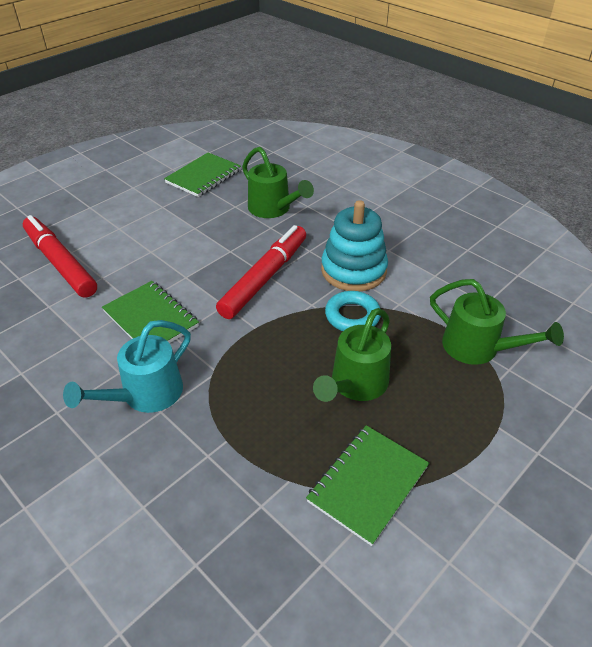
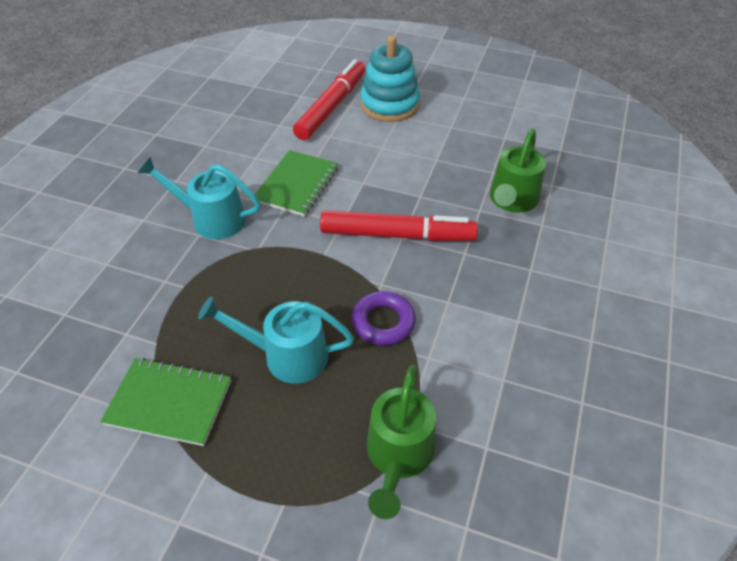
camera: 65 degrees right, 5 degrees up
green notebook [164,153,241,197] -> none
green watering can [313,308,391,402] -> turquoise watering can [198,296,354,384]
turquoise stacking toy [321,200,388,291] -> turquoise stacking toy moved to [360,36,420,122]
turquoise ring [325,291,381,331] -> purple ring [352,291,416,346]

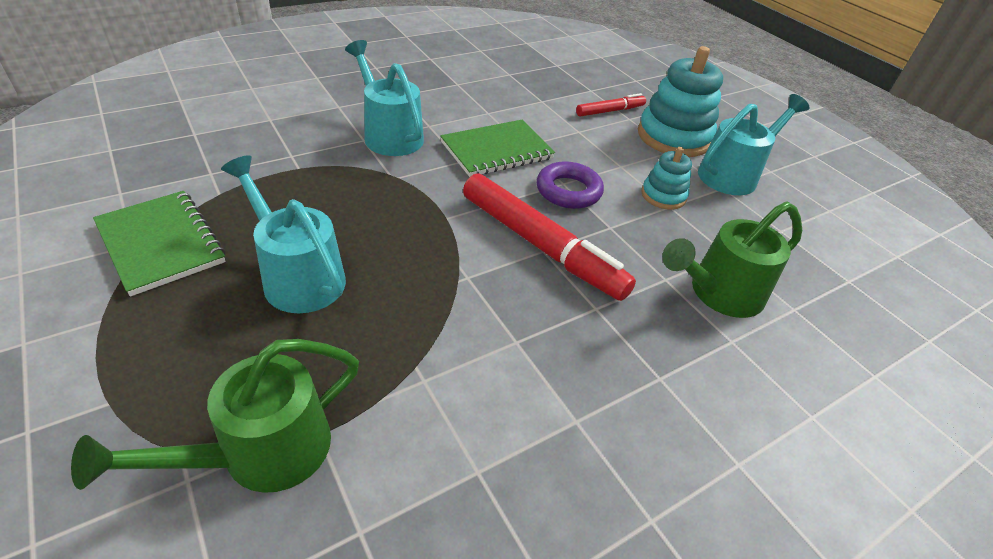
camera: 35 degrees right, 5 degrees down
red marker [293,59,365,140] -> red marker [576,93,646,117], size x0.52
purple ring [352,291,416,346] -> purple ring moved to [537,162,604,209]
none -> turquoise stacking toy [641,147,692,210]
none -> turquoise watering can [698,94,810,195]

